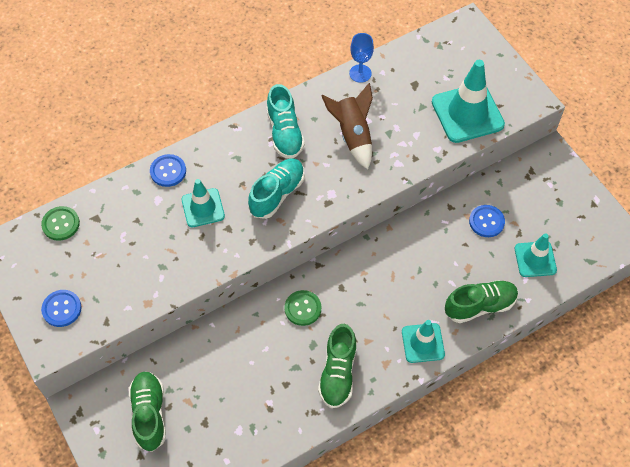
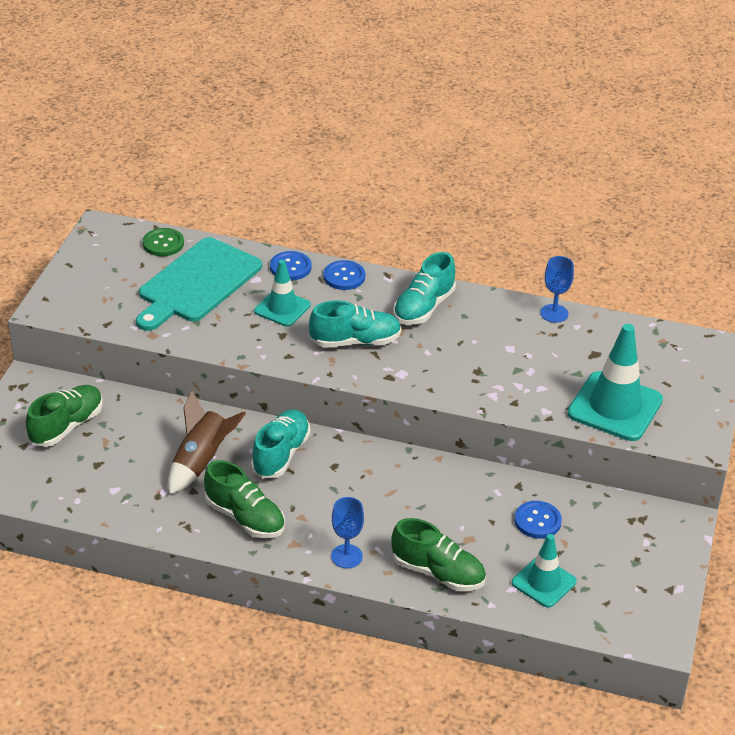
camera: 45 degrees right, 20 degrees down
blue button [41,290,82,327] -> blue button moved to [324,260,365,290]
green button [285,290,321,326] -> turquoise shoe [251,409,310,478]
green shoe [318,324,357,408] -> green shoe turned 105 degrees counterclockwise [204,460,285,538]
brown rocket [322,83,373,169] -> brown rocket moved to [168,391,246,495]
turquoise traffic cone [402,320,445,363] -> blue goblet [331,497,364,568]
none -> turquoise cutting board [136,237,262,331]

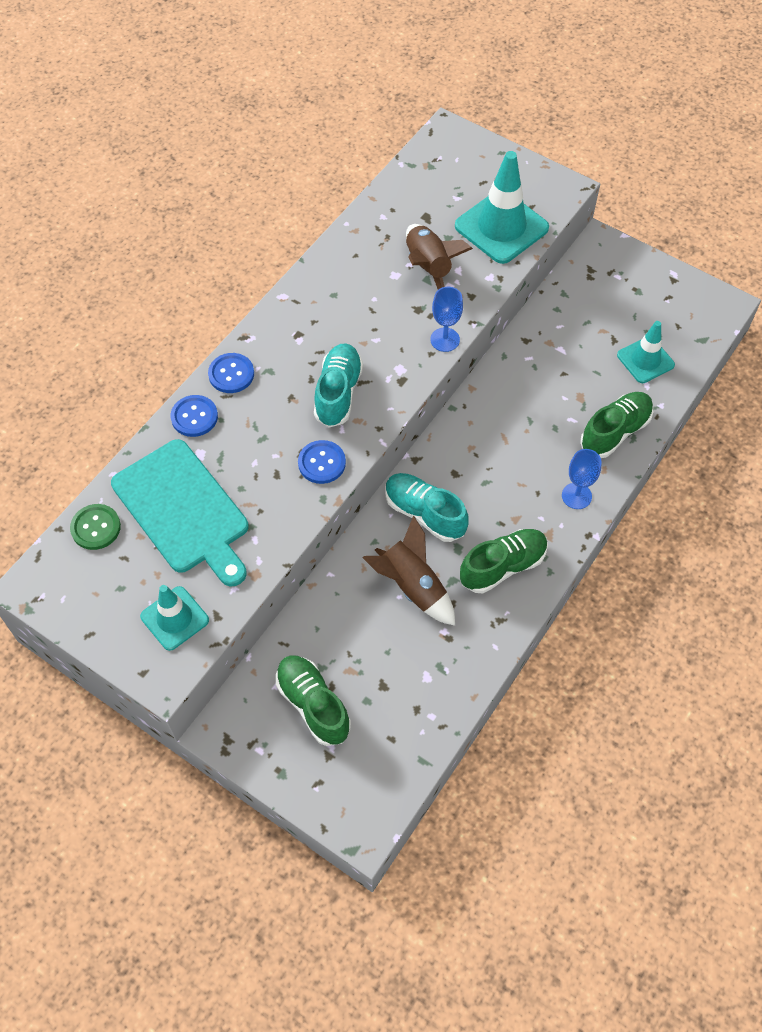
camera: 70 degrees left, 20 degrees up
turquoise traffic cone [254,260,311,327] -> turquoise traffic cone moved to [140,585,209,651]
turquoise shoe [393,252,456,325] -> none
blue button [514,501,562,538] -> blue button moved to [298,440,346,484]
blue goblet [540,256,574,323] -> blue goblet moved to [430,287,463,352]
none -> brown rocket [406,224,473,290]

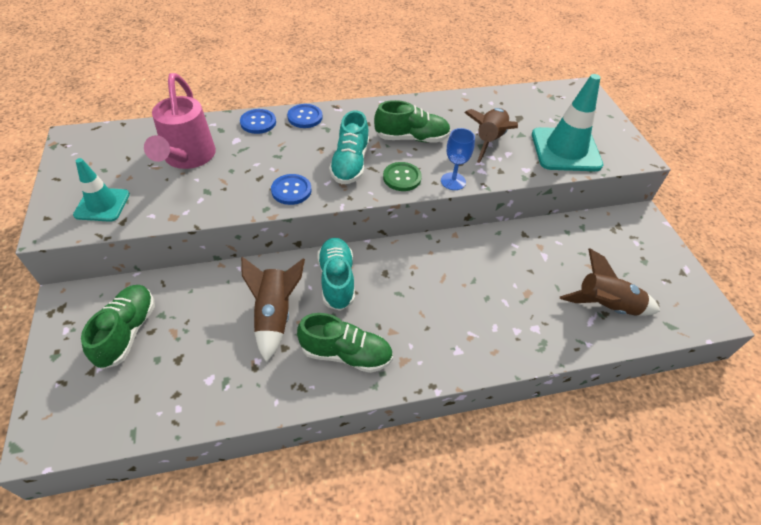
camera: 40 degrees right, 10 degrees down
green button [70,504,121,550] -> green button moved to [383,162,422,191]
turquoise cutting board [111,439,249,586] -> pink watering can [144,73,216,169]
turquoise shoe [314,343,363,428] -> turquoise shoe turned 135 degrees clockwise [329,110,369,184]
blue goblet [562,449,602,509] -> none
green shoe [580,392,653,458] -> green shoe moved to [374,100,451,143]
turquoise traffic cone [617,321,675,383] -> brown rocket [560,249,660,316]

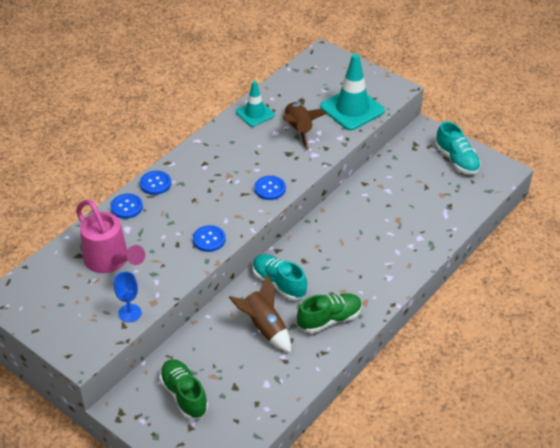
camera: 35 degrees left, 5 degrees down
turquoise traffic cone [73,158,130,222] -> turquoise traffic cone moved to [236,81,275,127]
turquoise shoe [329,110,369,184] -> turquoise shoe moved to [435,121,481,174]
green shoe [374,100,451,143] -> none
green button [383,162,422,191] -> blue button [254,176,286,200]
blue goblet [441,128,475,190] -> blue goblet moved to [114,272,142,322]
brown rocket [560,249,660,316] -> none

